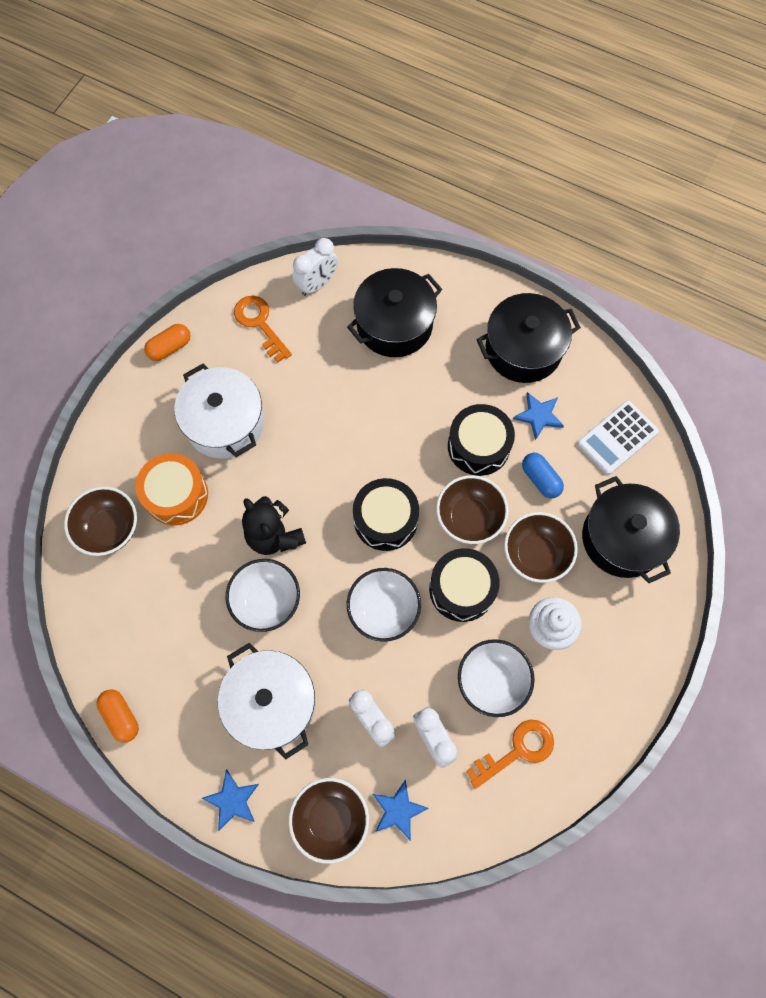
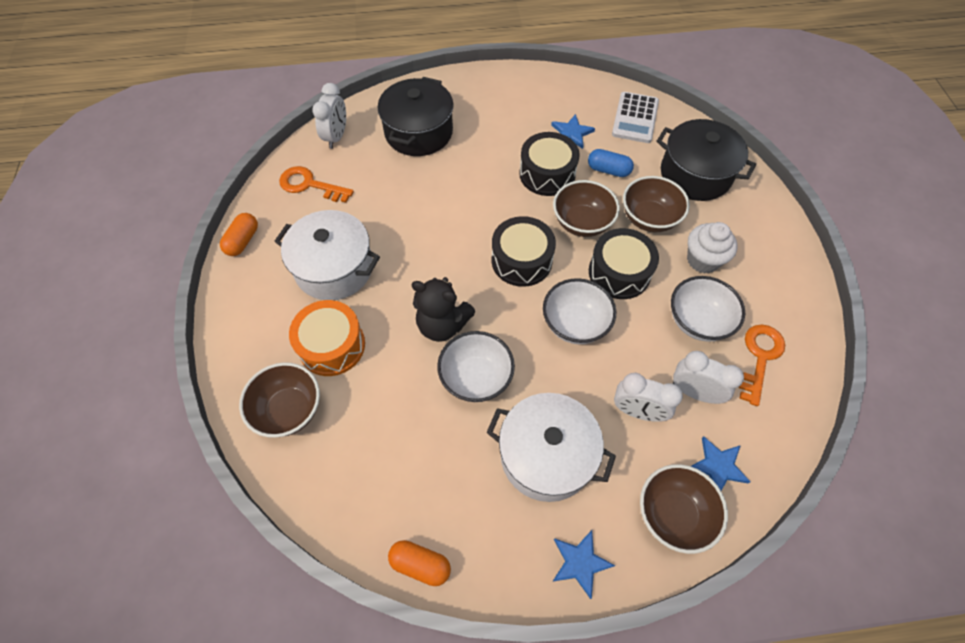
camera: 35 degrees left, 10 degrees down
black pot [476,293,581,383] -> none

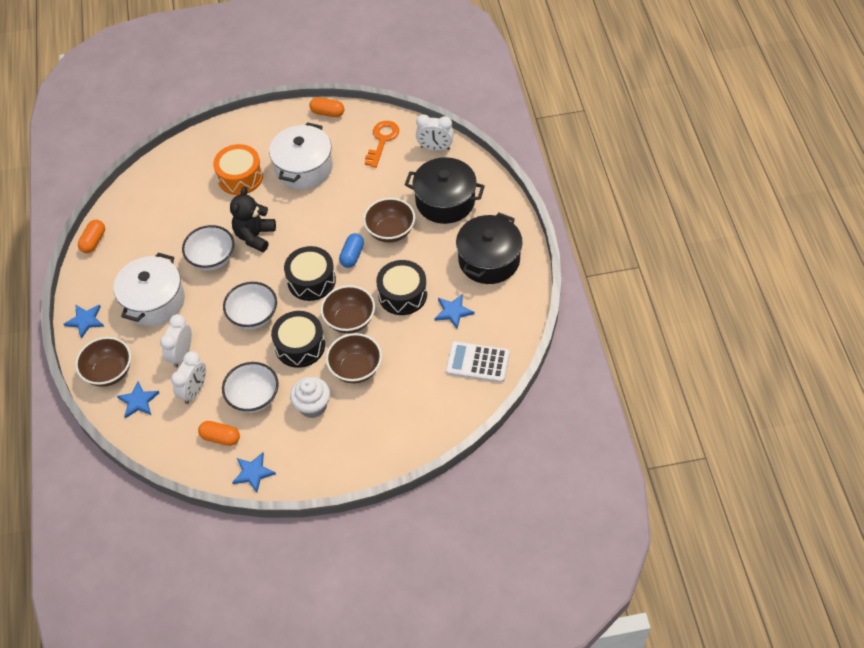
camera: 90 degrees right, 5 degrees down
brown bowl [239,362,320,438] -> brown bowl moved to [363,198,415,243]
blue capsule [588,149,634,177] -> blue capsule moved to [339,233,364,268]
black pot [656,119,756,201] -> black pot moved to [456,213,523,284]
orange key [739,325,785,406] -> orange capsule [198,421,240,446]
none -> blue star [232,452,276,493]

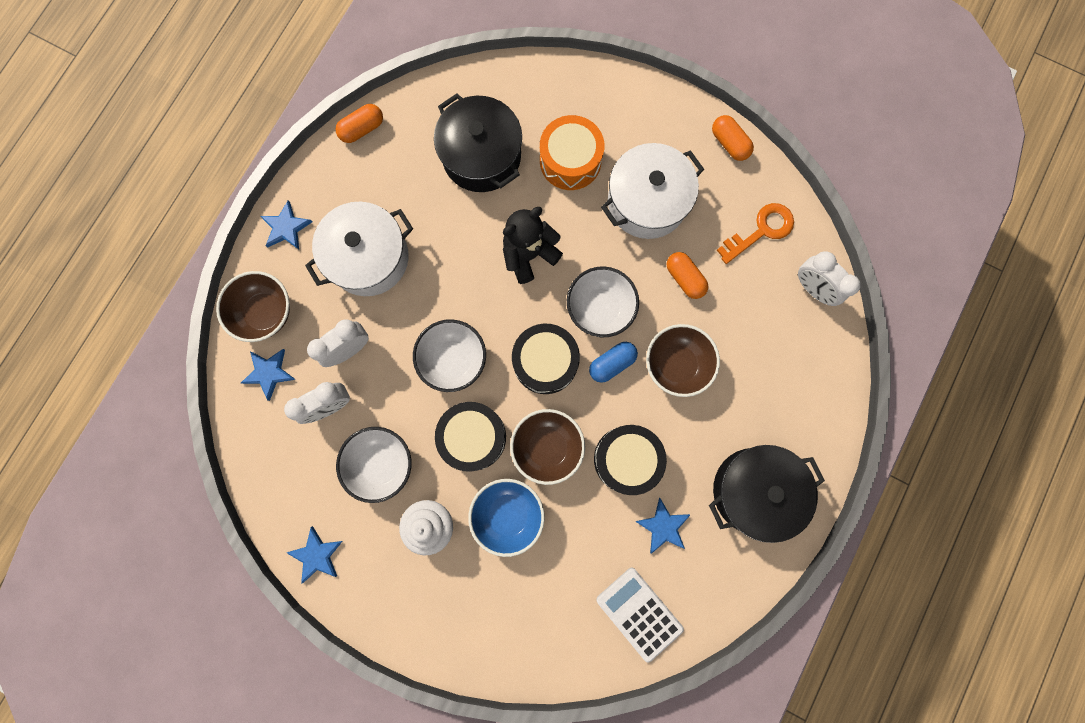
camera: 35 degrees right, 25 degrees up
white bowl [182,225,234,271] -> white bowl moved to [567,266,639,338]
orange capsule [198,421,240,446] -> orange capsule moved to [667,252,709,299]
brown bowl [326,333,382,383] -> blue bowl [468,479,545,557]
black pot [405,157,485,224] -> black pot moved to [434,94,522,192]

